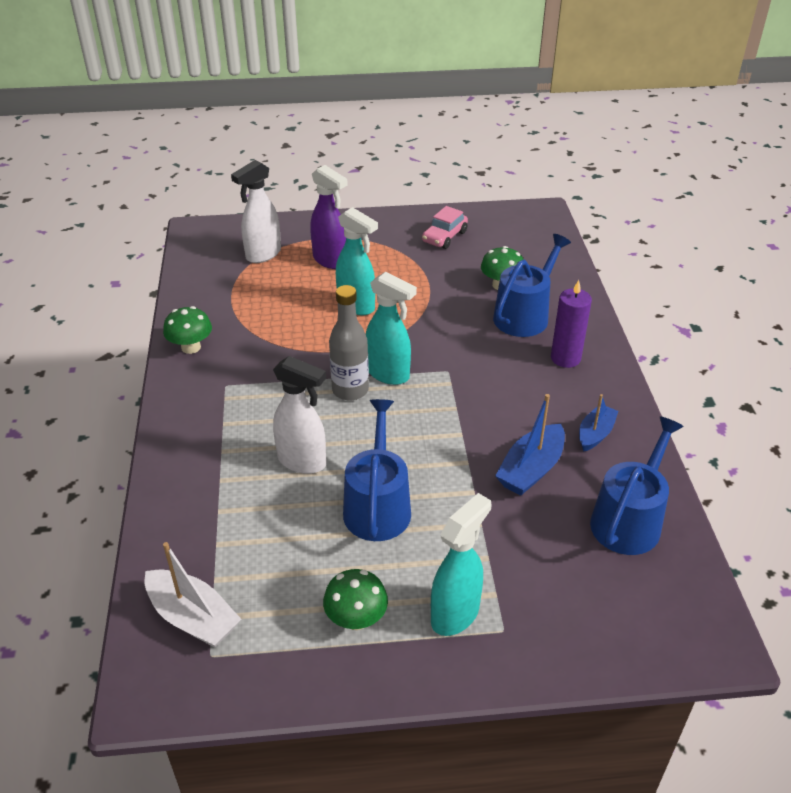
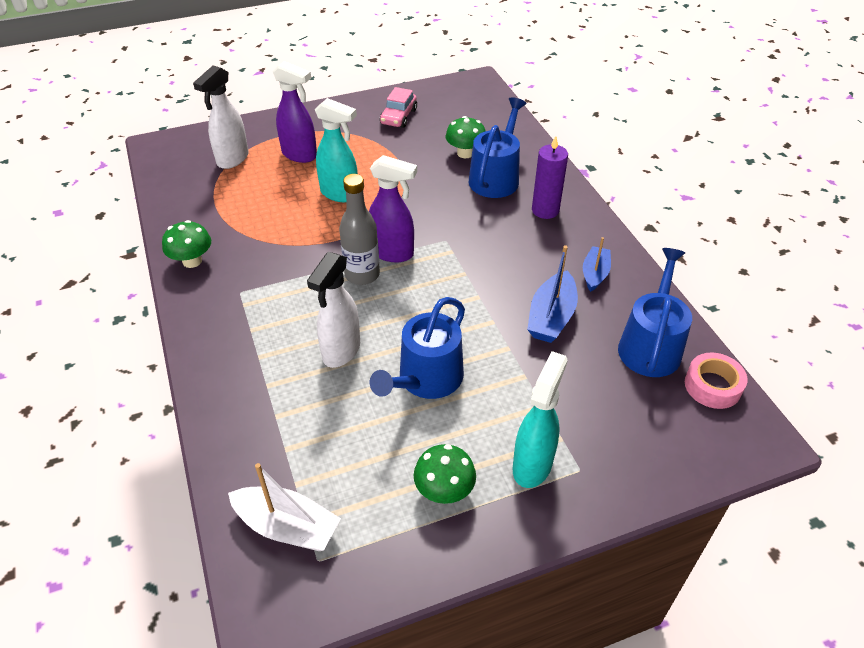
camera: 15 degrees left, 5 degrees up
white spray bottle [273,356,326,474] -> white spray bottle turned 105 degrees clockwise [307,252,360,368]
blue watering can [343,399,411,541] -> blue watering can turned 135 degrees counterclockwise [370,297,465,399]
turquoise spray bottle [366,272,417,385] -> purple spray bottle [369,155,417,262]
none -> pink tape [685,352,748,409]

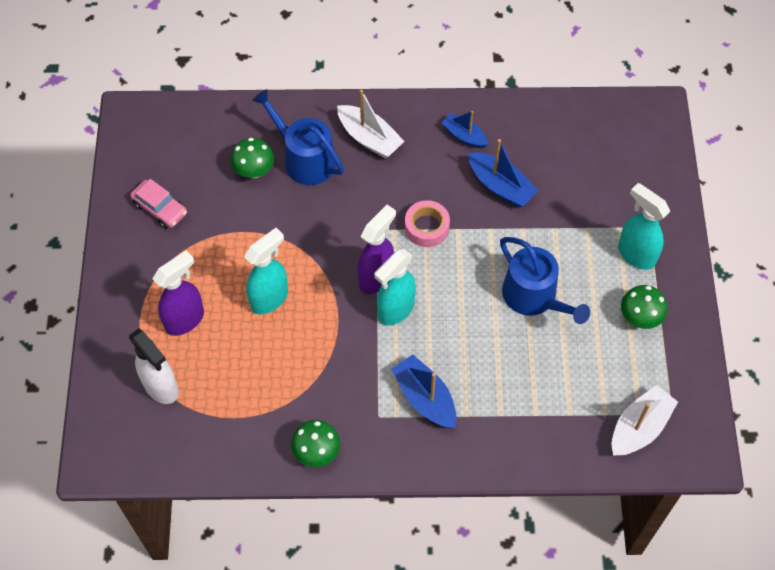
camera: 70 degrees left, 15 degrees up
white spray bottle [307,252,360,368] -> none
grey bottle [339,174,380,285] -> turquoise spray bottle [374,249,416,325]
purple candle [532,136,568,219] -> white boat [337,90,404,159]
blue watering can [618,248,692,377] -> none
pink tape [685,352,748,409] -> pink tape moved to [405,200,450,247]
none -> blue boat [391,355,457,428]

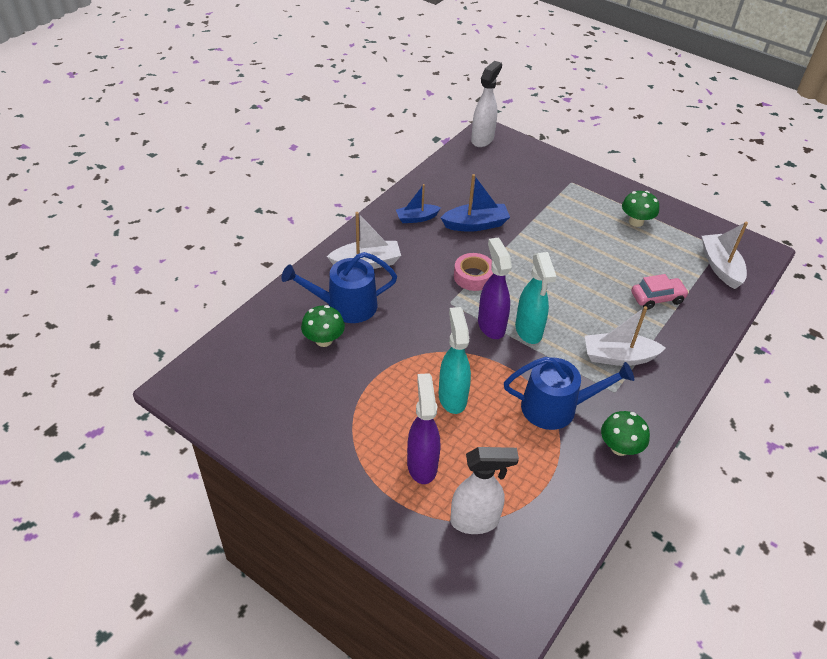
camera: 55 degrees left, 15 degrees down
pink car [130,179,187,229] -> pink car moved to [631,274,689,310]
blue boat [391,355,457,428] -> white boat [585,306,666,366]
blue watering can [500,237,590,324] -> blue watering can moved to [504,357,634,430]
turquoise spray bottle [618,183,670,270] -> none
none -> white spray bottle [471,61,502,147]

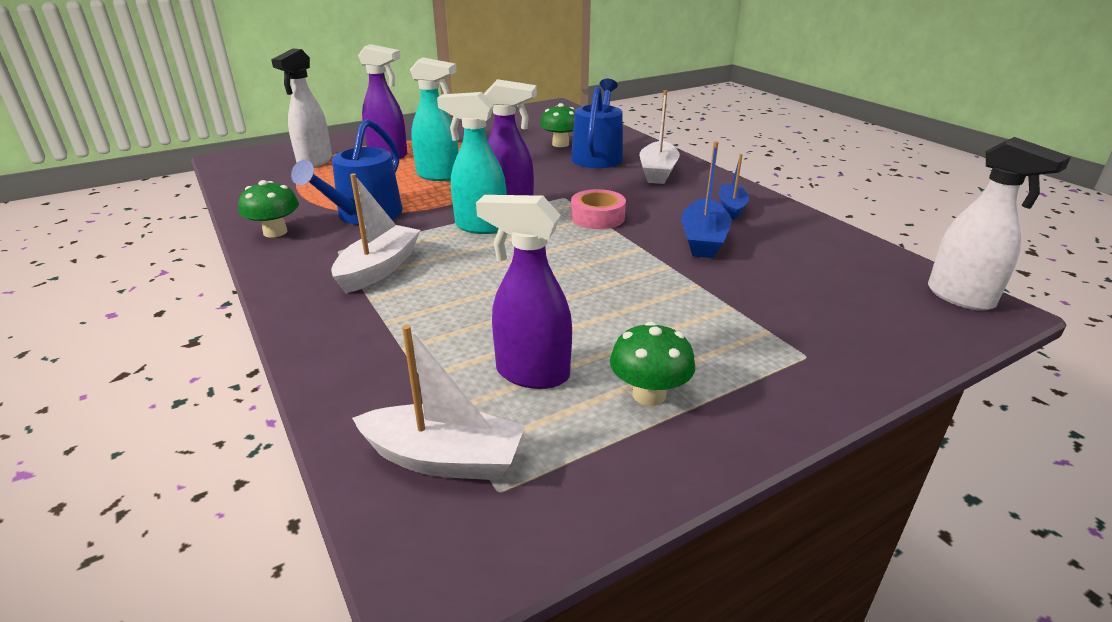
camera: 115 degrees right, 15 degrees down
pink car [631,274,689,310] -> none
none -> purple spray bottle [476,195,572,389]

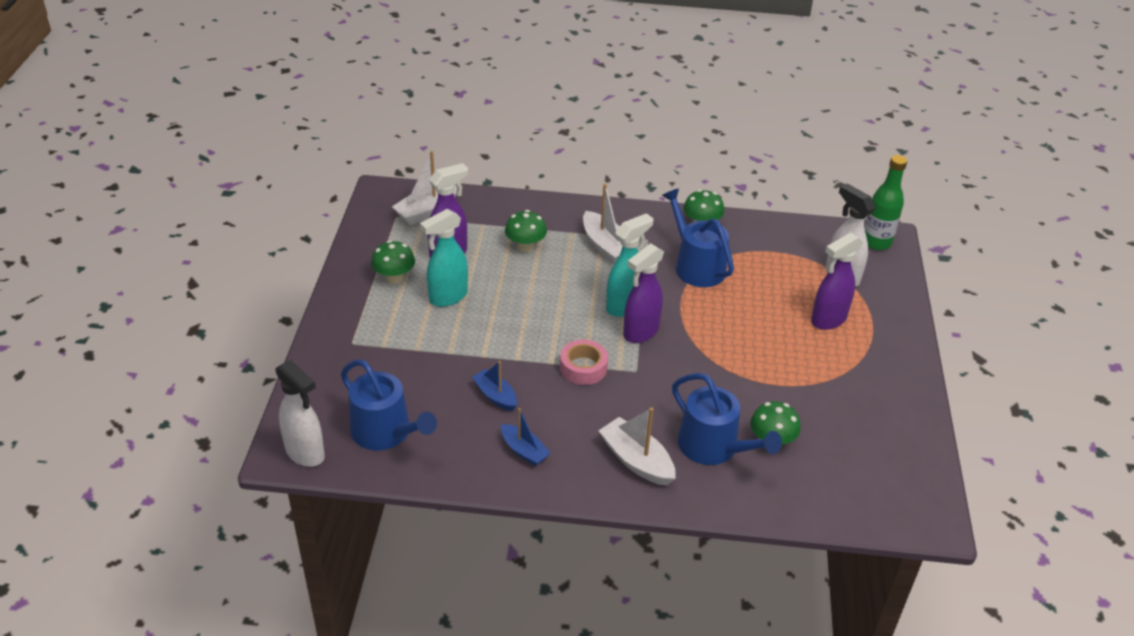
camera: 125 degrees right, 10 degrees up
turquoise spray bottle [410,57,458,181] -> turquoise spray bottle moved to [420,209,468,307]
blue boat [681,141,732,258] -> blue boat [472,361,517,411], size x0.66
white spray bottle [928,137,1071,311] -> white spray bottle turned 135 degrees counterclockwise [275,360,325,467]
none -> blue watering can [341,360,437,450]
none -> green mushroom [505,210,547,252]
none -> green bottle [865,155,907,250]

